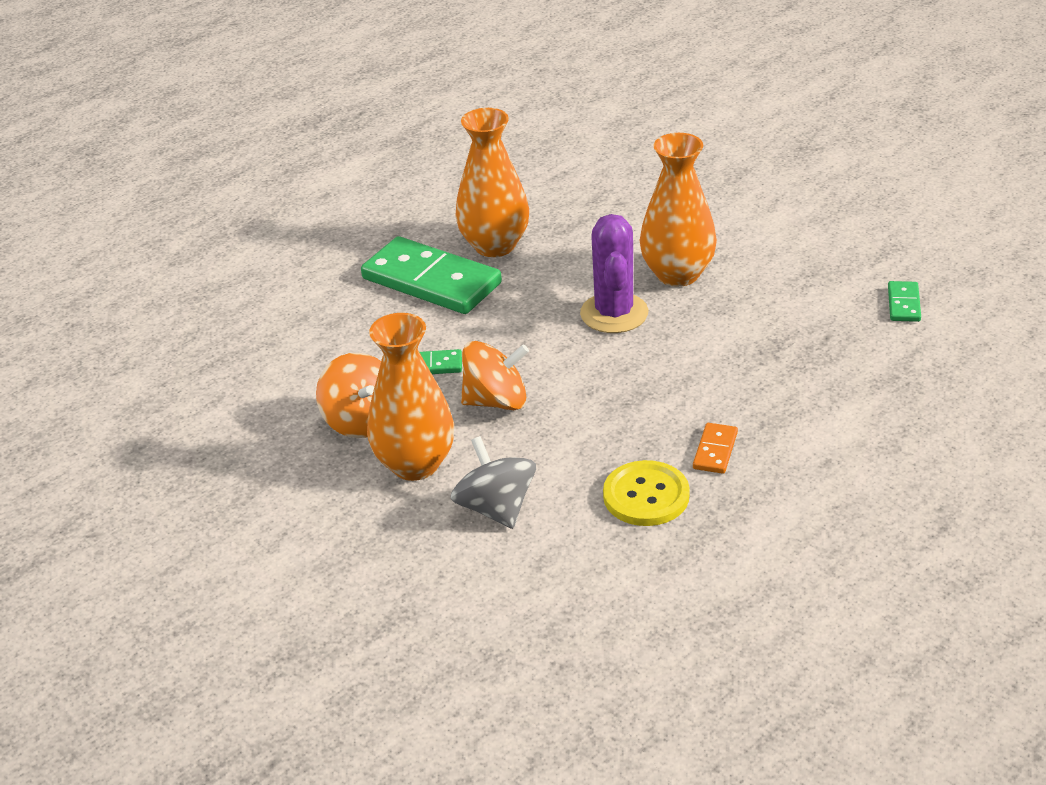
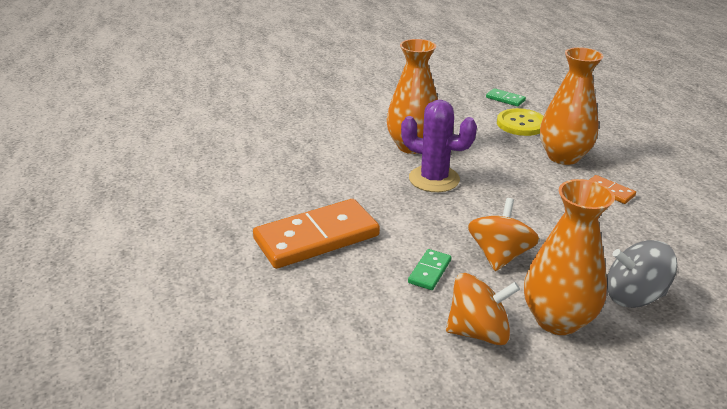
camera: 65 degrees left, 5 degrees down
green domino [361,236,502,314] -> orange domino [253,199,380,269]
orange vase [455,108,529,257] -> orange vase moved to [540,47,603,165]
yellow button [603,460,690,526] -> yellow button moved to [497,108,544,136]

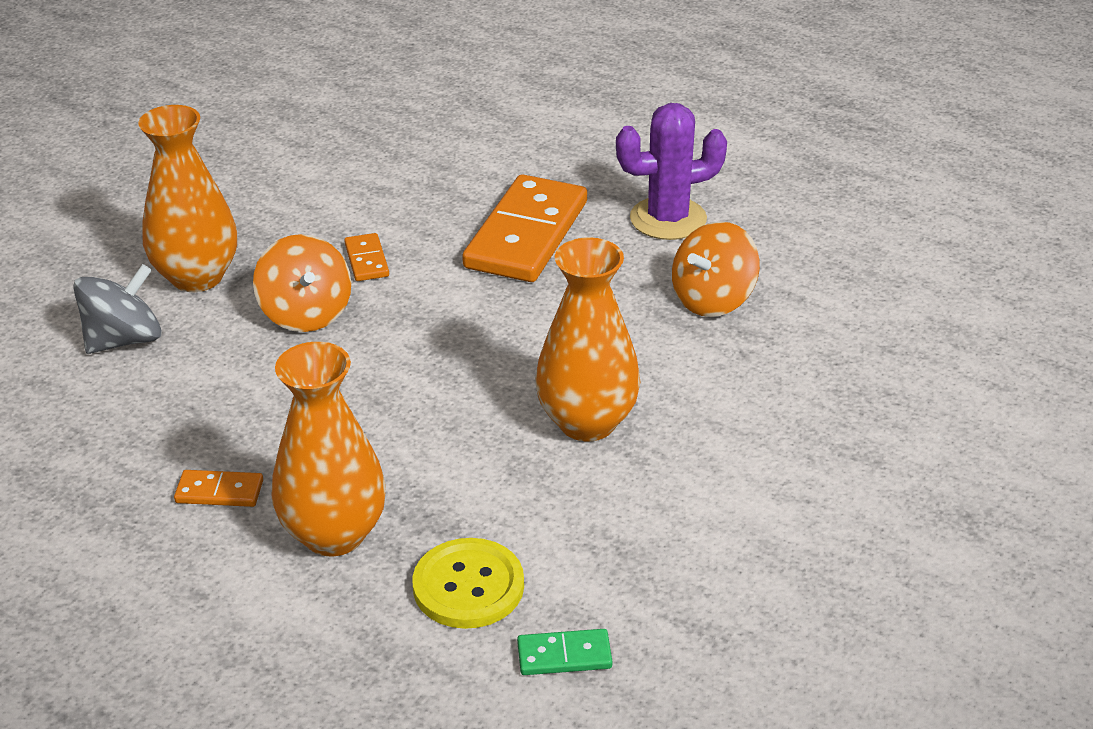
camera: 140 degrees right, 5 degrees up
purple cactus [401,100,477,192] -> purple cactus moved to [616,103,727,240]
green domino [408,249,451,290] -> orange domino [344,233,389,281]
orange spinning top [446,273,520,345] -> orange spinning top moved to [672,222,760,317]

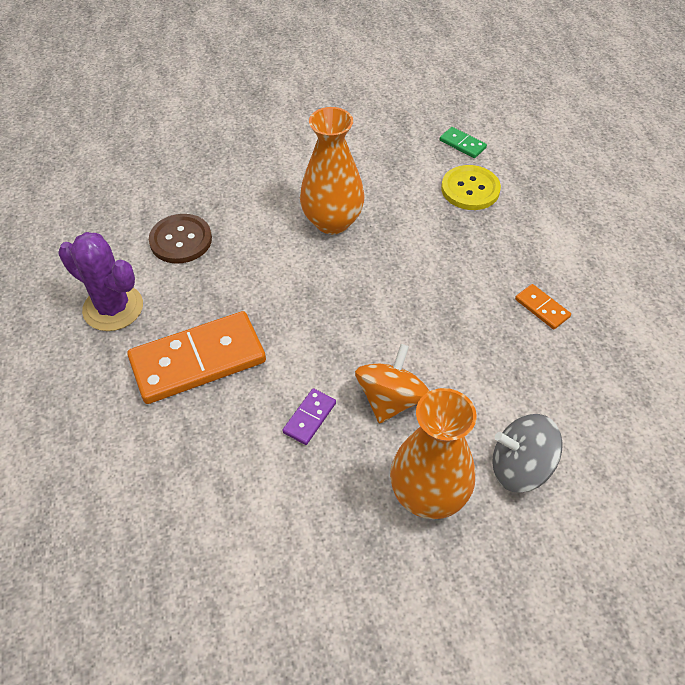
camera: 135 degrees left, 15 degrees up
orange vase [271,342,386,556] -> none
orange domino [344,233,389,281] -> purple domino [283,388,336,445]
orange spinning top [672,222,760,317] -> brown button [149,214,212,264]

